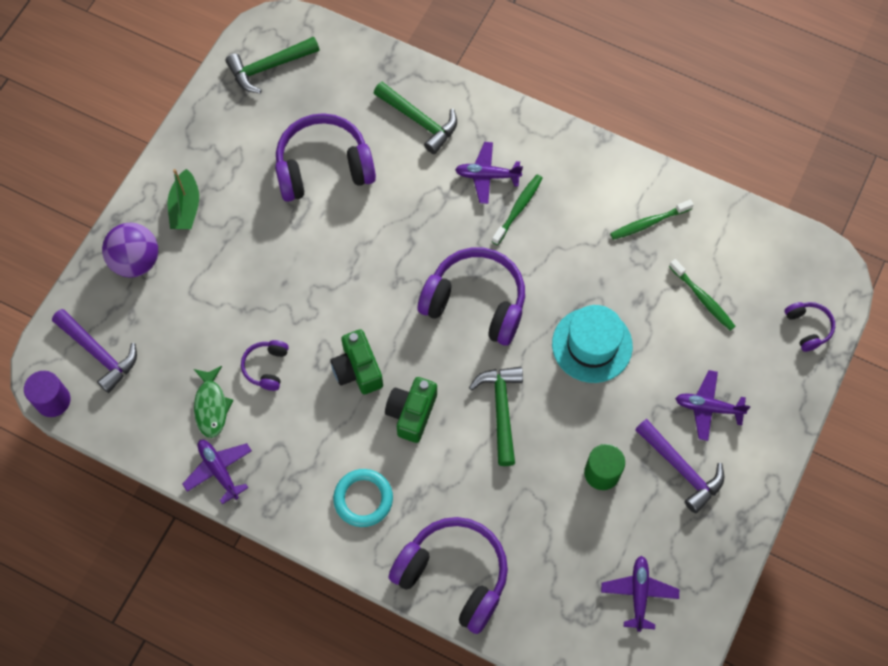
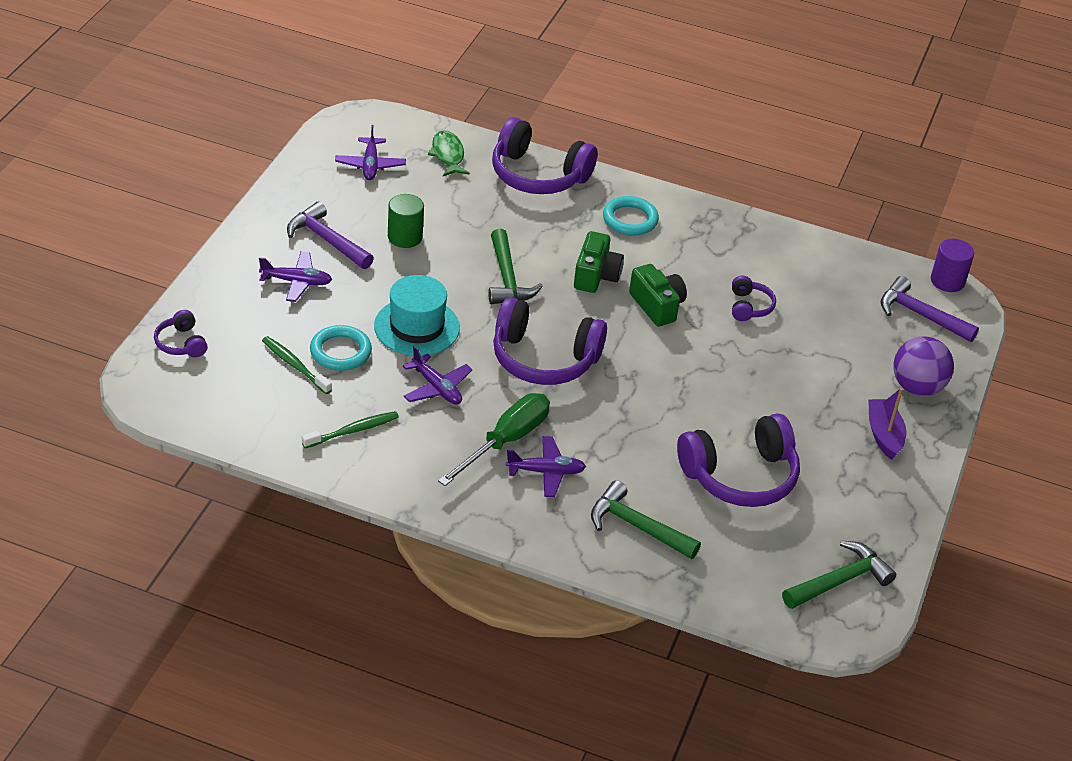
camera: 170 degrees right, 25 degrees down
green boat [168,169,199,229] -> purple boat [868,388,907,460]
purple plane [182,440,252,504] -> purple plane moved to [403,346,473,404]
green fish [194,366,233,438] -> green fish moved to [428,130,470,176]
green toothbrush [492,174,543,245] -> green screwdriver [438,393,550,486]
none -> turquoise ring [310,325,372,371]

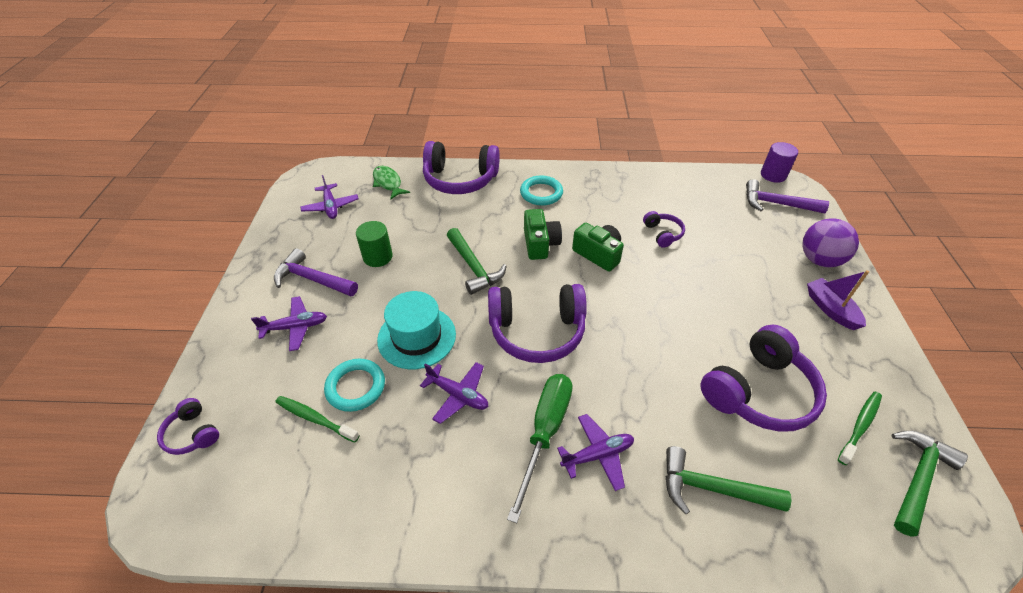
camera: 15 degrees left, 5 degrees up
green toothbrush [302,411,399,448] -> green toothbrush moved to [838,392,882,465]

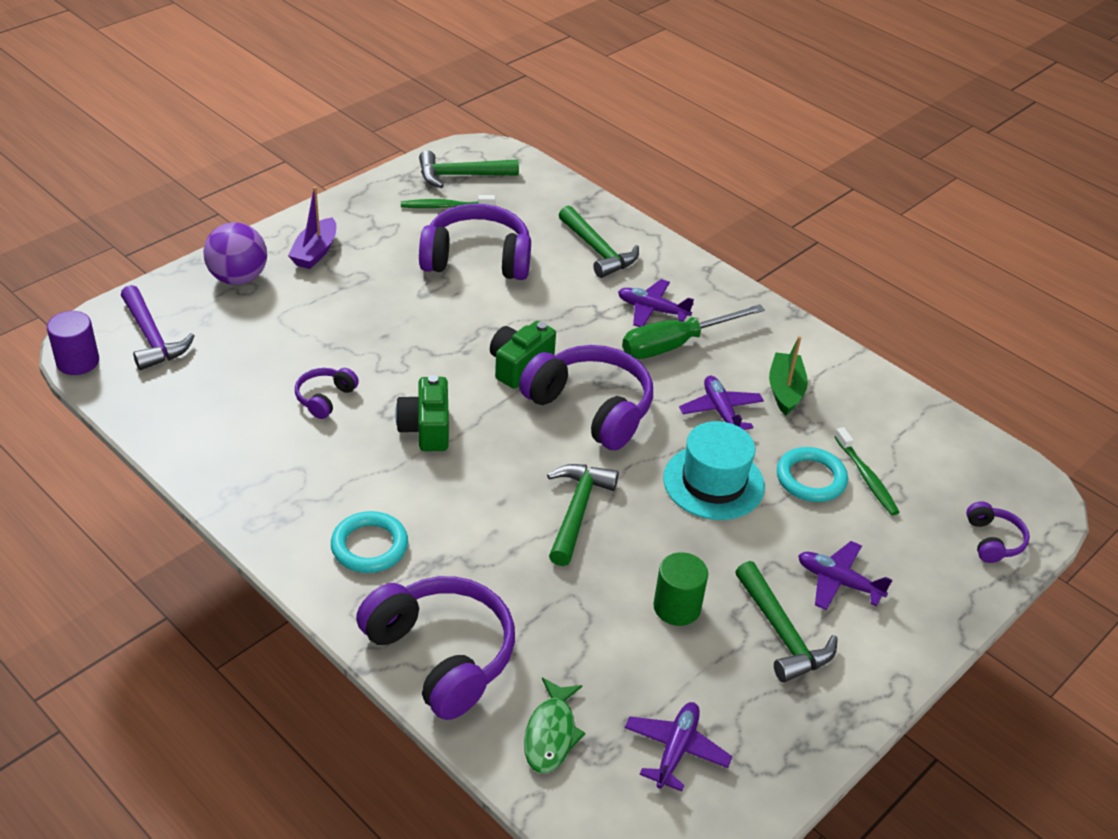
camera: 140 degrees left, 5 degrees down
purple hammer [274,248,358,296] -> green hammer [736,561,838,682]
green camera [524,209,562,260] -> green camera moved to [490,321,556,389]
none -> green boat [769,336,808,416]

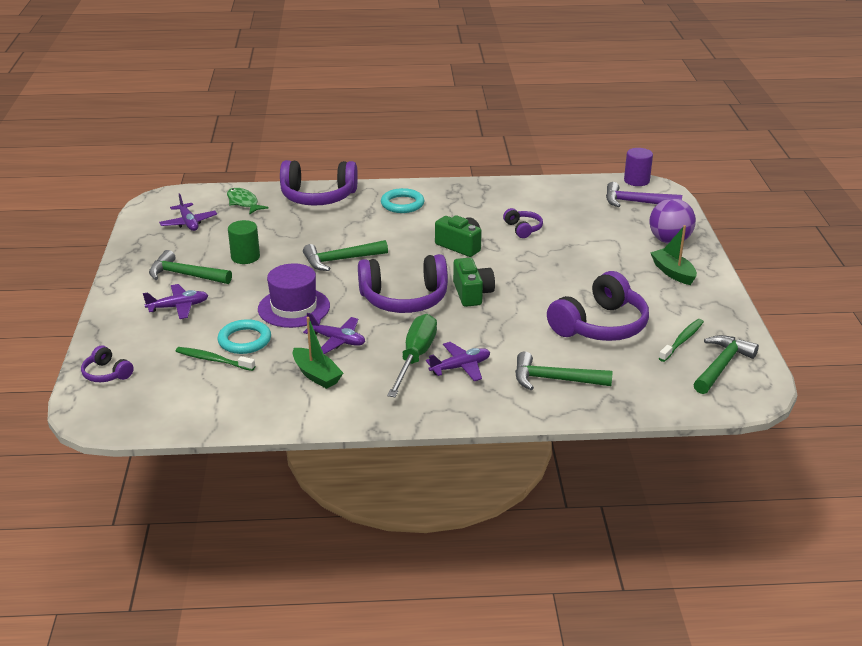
camera: 135 degrees right, 10 degrees down
purple boat [288,187,336,269] -> green boat [650,225,697,285]
green hammer [547,464,619,566] -> green hammer turned 105 degrees clockwise [303,240,388,271]
turquoise hat [663,421,765,520] -> purple hat [258,263,330,328]

